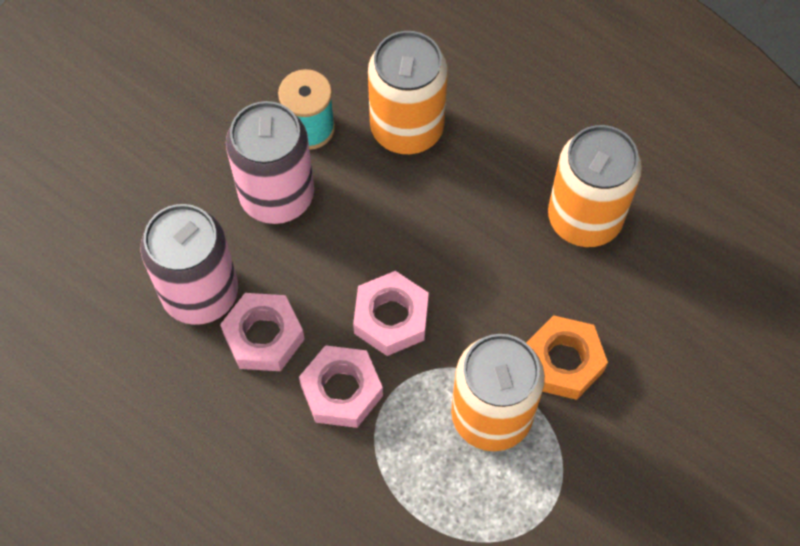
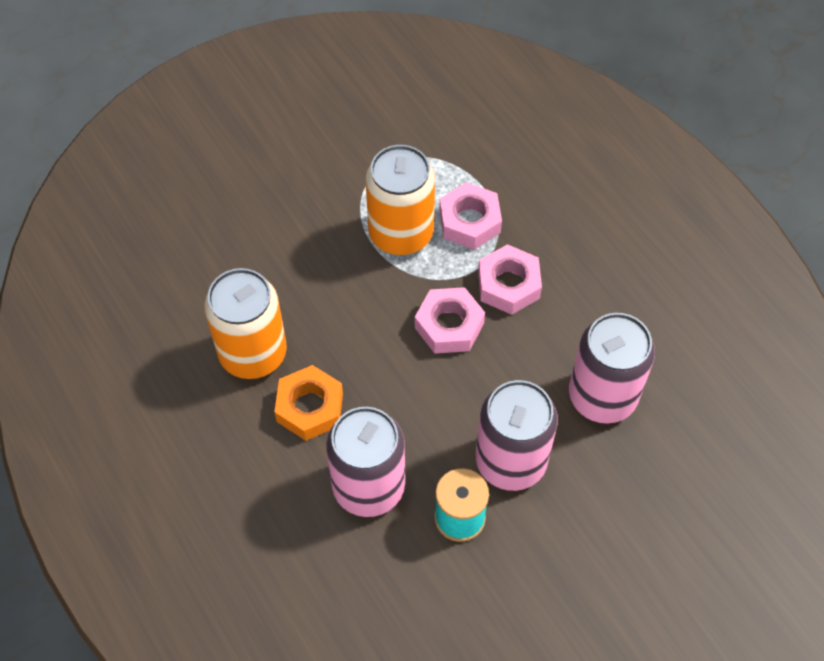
camera: 160 degrees left, 5 degrees down
pink nut [220,293,305,371] -> pink nut moved to [439,182,502,250]
orange can [368,31,448,154] -> pink can [326,407,405,517]
orange nut [526,315,608,400] -> orange nut moved to [274,365,343,441]

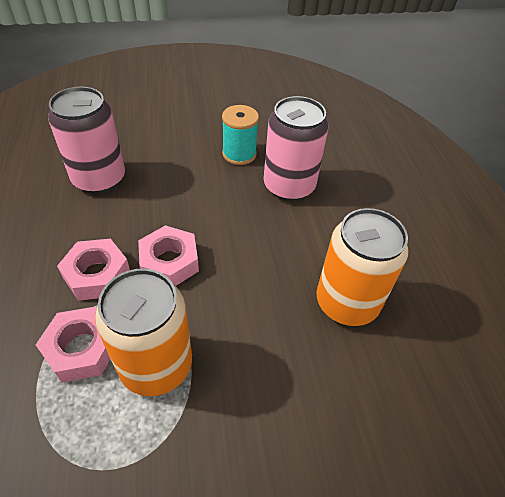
camera: 160 degrees left, 10 degrees down
orange nut [274,365,343,441] -> none
pink can [476,380,558,491] -> none

